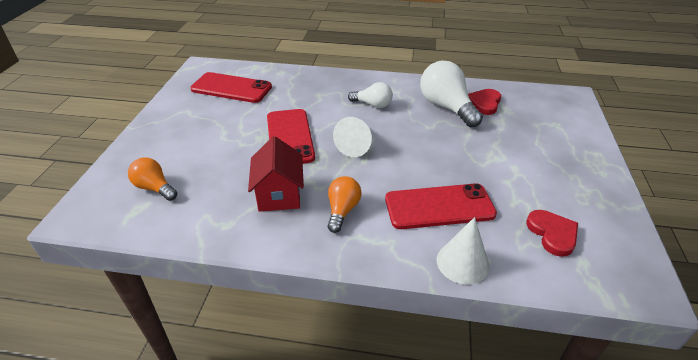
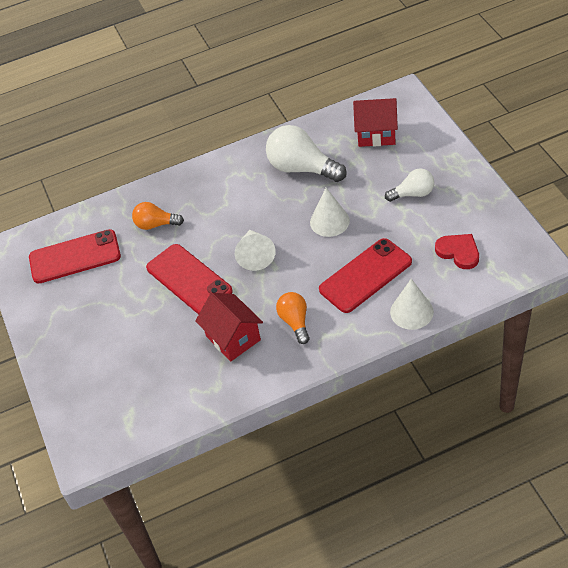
camera: 25 degrees left, 10 degrees up
orange light bulb [128,157,177,201] -> orange light bulb moved to [132,202,184,230]
white light bulb [348,82,393,108] -> white light bulb moved to [385,168,434,202]
red heart [468,89,501,115] -> none
none -> white cone [310,188,350,237]
none -> red house [353,98,398,147]

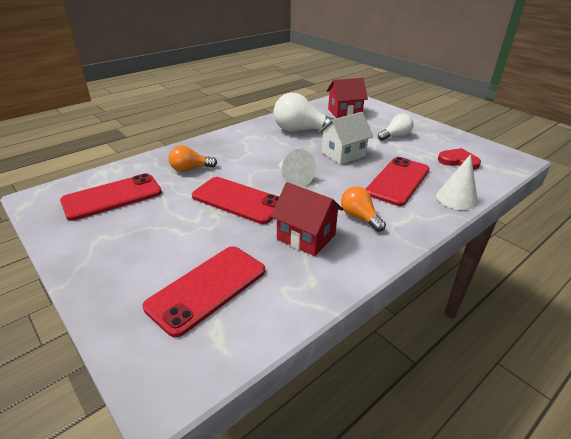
camera: 25 degrees left, 15 degrees down
white cone [310,188,350,237] -> white house [319,112,373,165]
none -> red phone [143,246,265,337]

